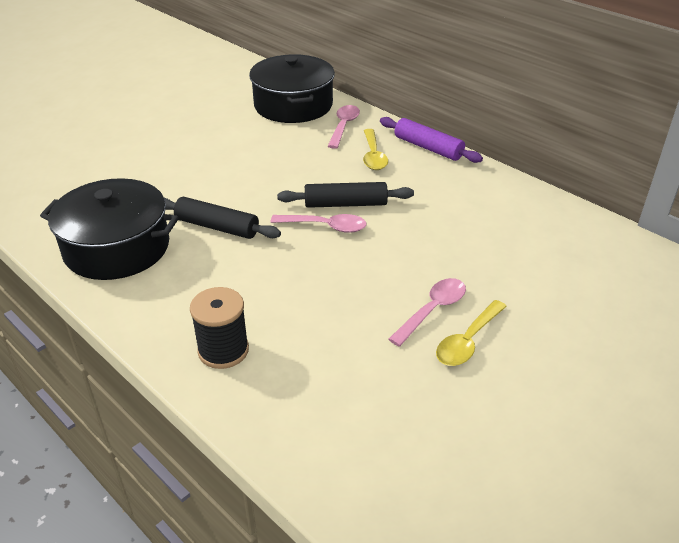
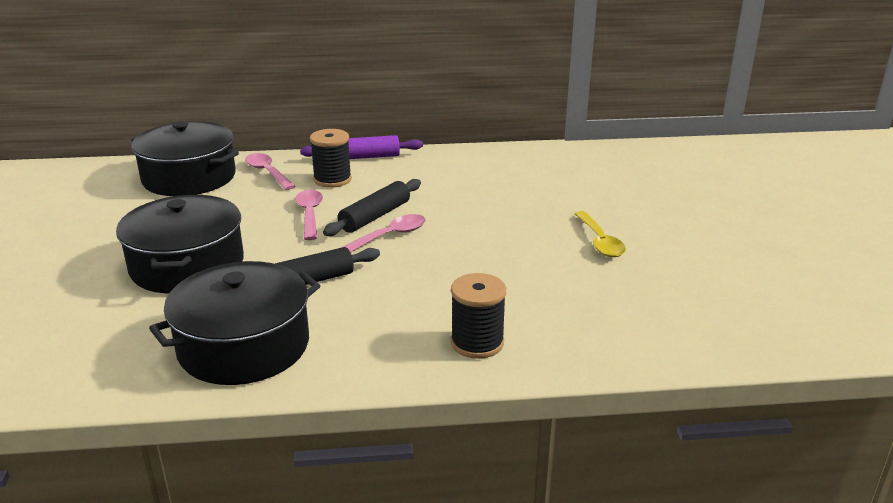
camera: 50 degrees left, 10 degrees down
yellow spoon [363,129,388,170] -> black spool [310,129,352,188]
pink spoon [388,278,466,347] -> pink spoon moved to [295,190,323,240]
none -> black pot [116,195,244,294]

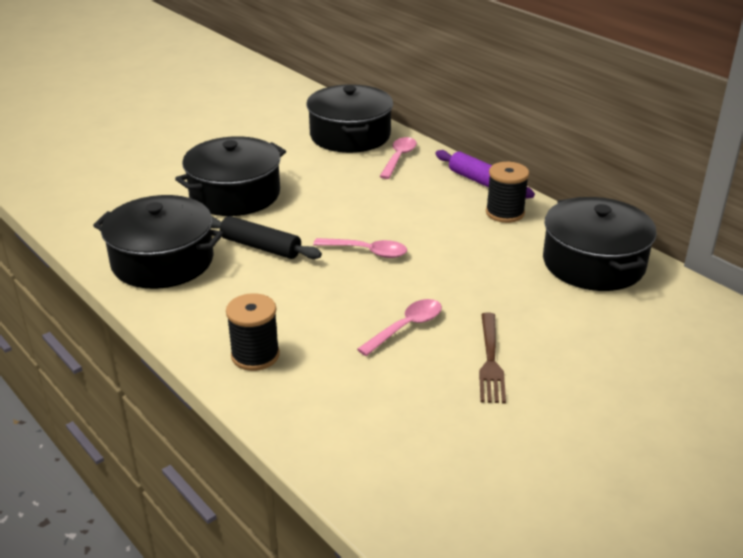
camera: 55 degrees right, 5 degrees up
pink spoon [295,190,323,240] -> pink spoon moved to [357,299,442,356]
black spool [310,129,352,188] -> black spool moved to [486,162,529,223]
black rolling pin [323,179,421,236] -> none
yellow spoon [574,211,626,257] -> brown fork [479,312,506,404]
none -> black pot [543,197,657,291]

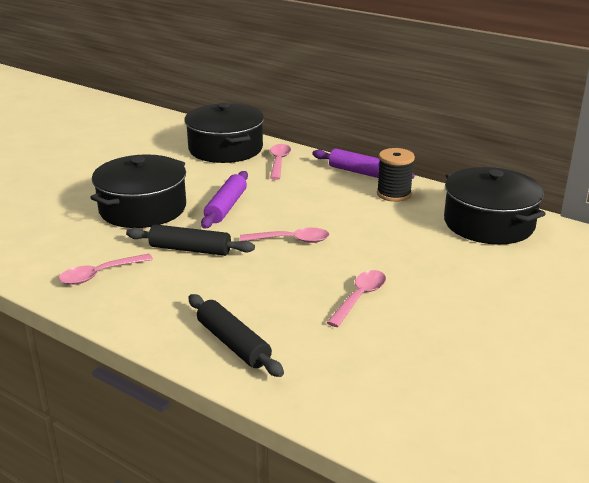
camera: 15 degrees left, 5 degrees down
black pot [93,195,223,289] -> pink spoon [59,254,153,285]
black spool [226,293,280,371] -> black rolling pin [188,294,284,377]
brown fork [479,312,506,404] -> none
none -> purple rolling pin [201,171,248,229]

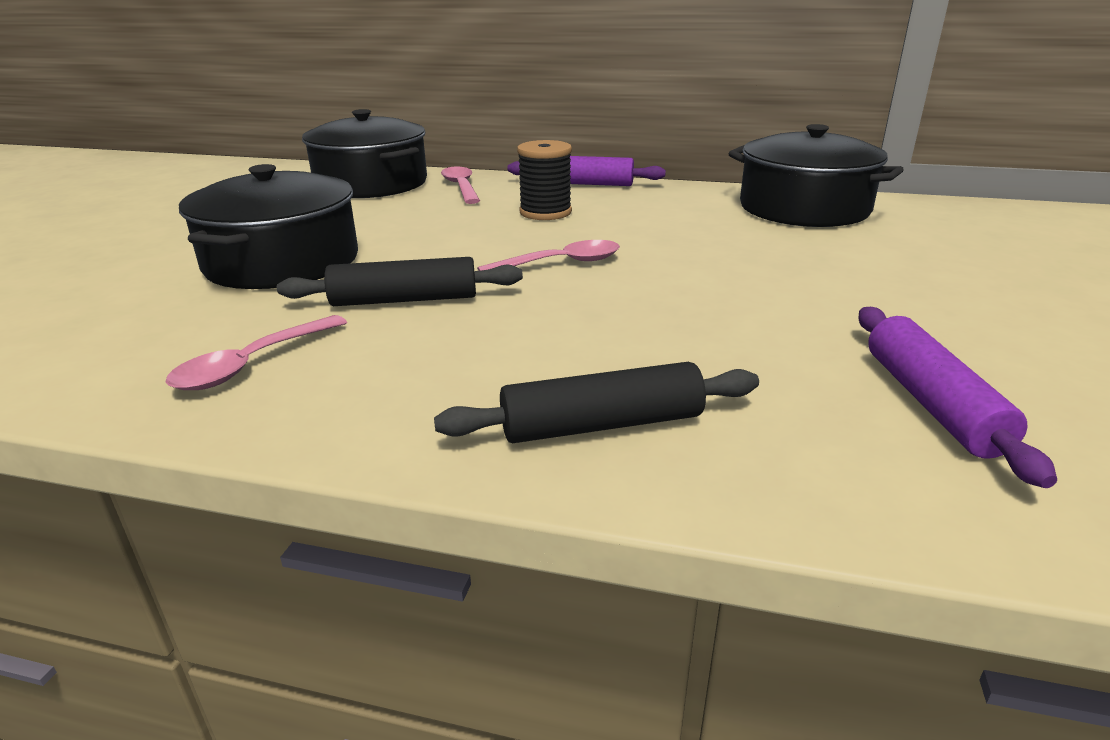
camera: 20 degrees left, 0 degrees up
black rolling pin [188,294,284,377] -> black rolling pin turned 45 degrees counterclockwise [434,362,759,443]
purple rolling pin [201,171,248,229] -> purple rolling pin moved to [858,307,1057,488]
pink spoon [326,270,386,327] -> none
black spool [377,148,415,202] -> black spool moved to [517,140,572,220]

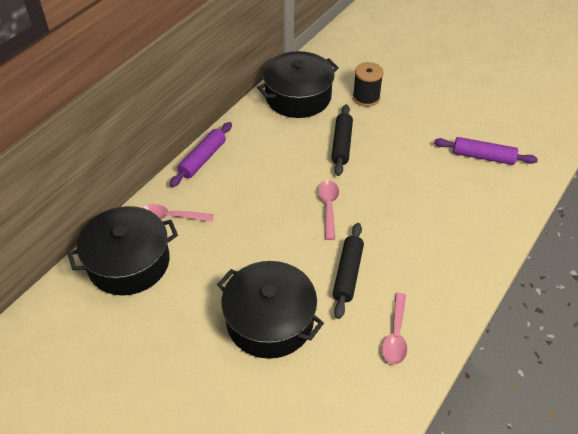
camera: 70 degrees left, 20 degrees up
pink spoon [165,315,347,390] -> pink spoon turned 45 degrees clockwise [382,293,407,364]
black rolling pin [434,362,759,443] -> black rolling pin moved to [331,104,353,176]
black spool [517,140,572,220] -> black spool moved to [353,62,384,107]

